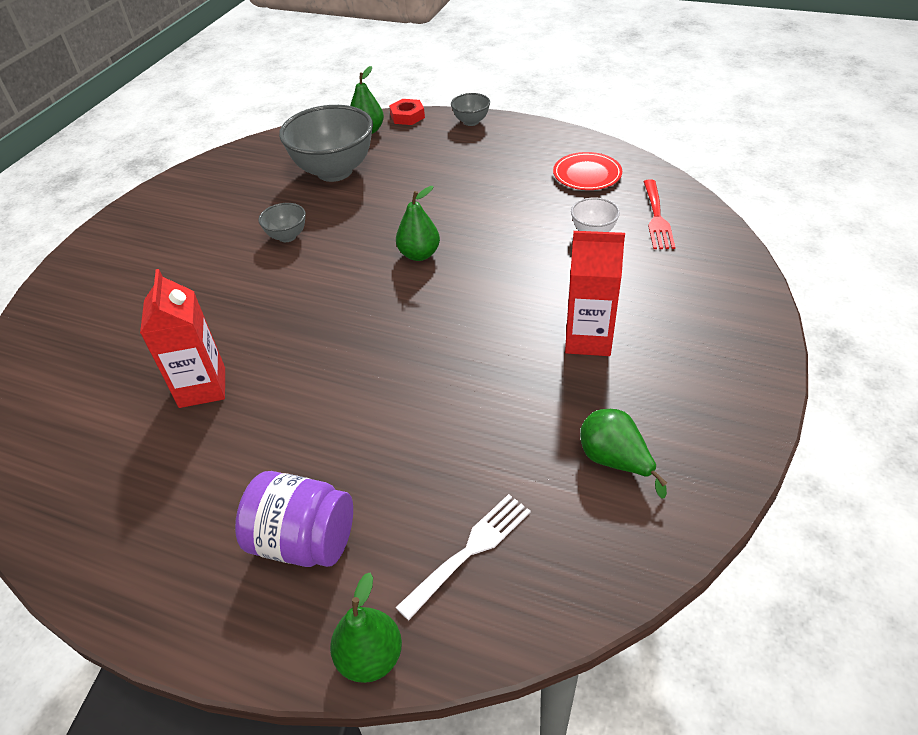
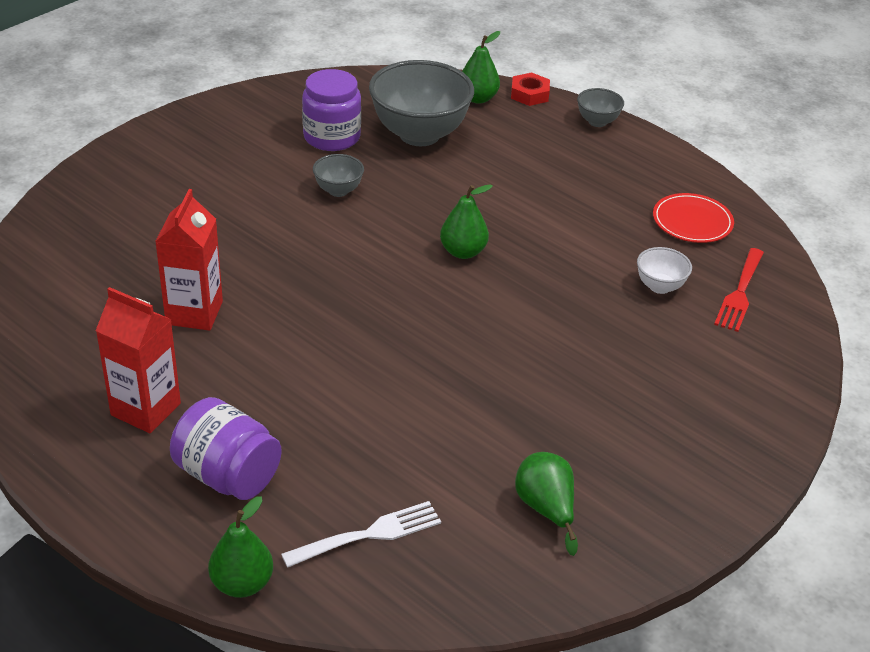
camera: 15 degrees right, 5 degrees down
red carton [565,231,625,356] -> red carton moved to [96,287,181,433]
none -> purple jar [302,69,361,151]

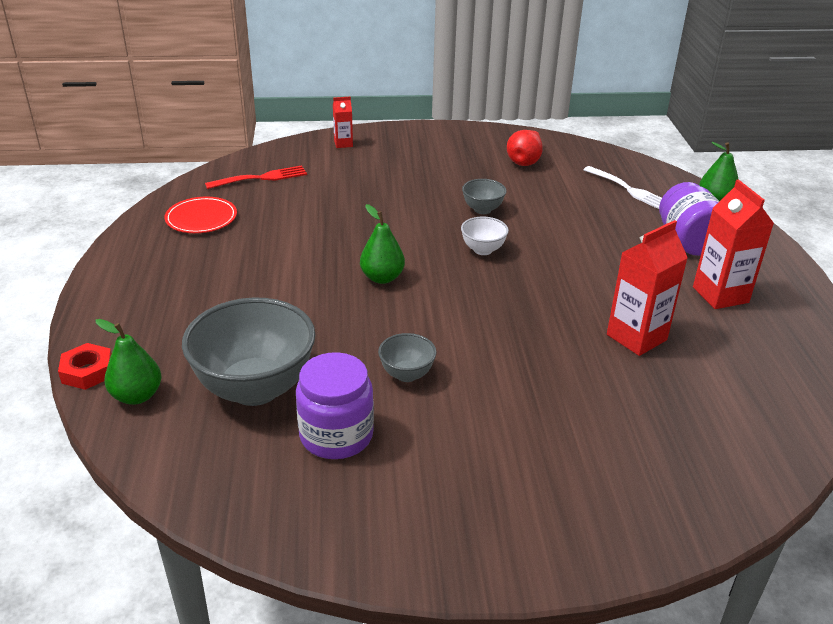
camera: 135 degrees left, 5 degrees down
white fork [281,501,441,568] -> white fork turned 150 degrees counterclockwise [583,166,662,209]
green pear [515,452,578,556] -> red pear [507,130,543,166]
grey bowl [577,88,624,127] -> grey bowl moved to [462,179,506,214]
white bowl [637,247,692,294] -> white bowl moved to [461,217,509,255]
none -> red carton [333,97,353,148]

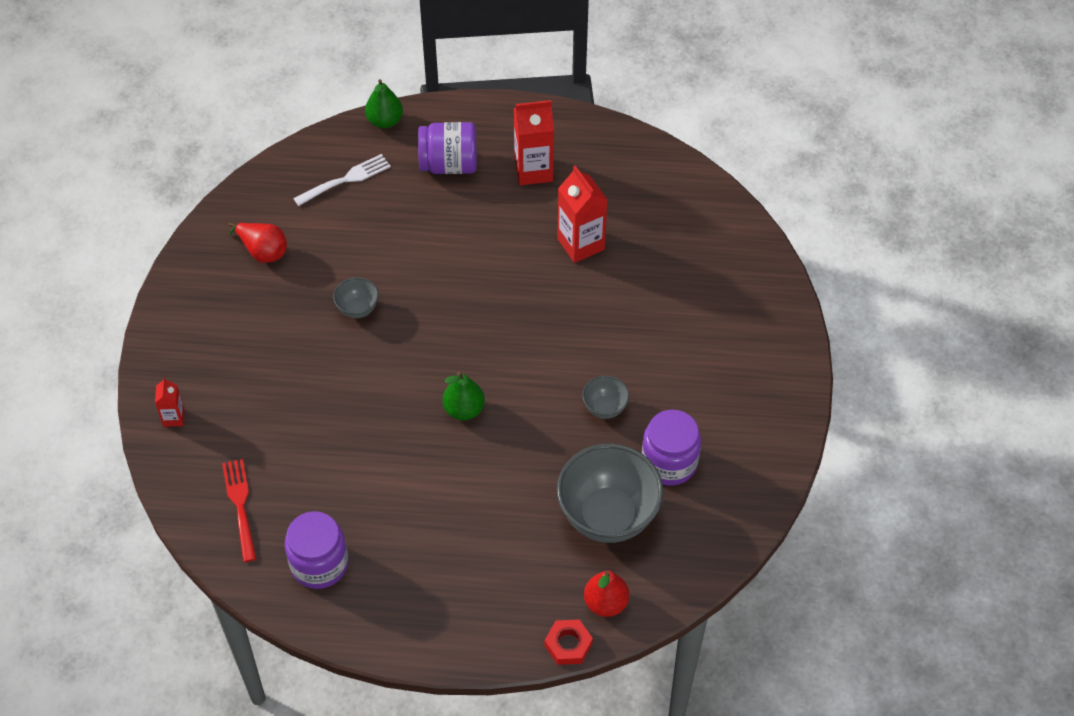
camera: 80 degrees left, 20 degrees up
green pear [95,319,162,405] -> red pear [584,570,629,617]
red plate [165,197,237,233] -> purple jar [285,511,348,589]
white bowl [461,217,509,255] -> none

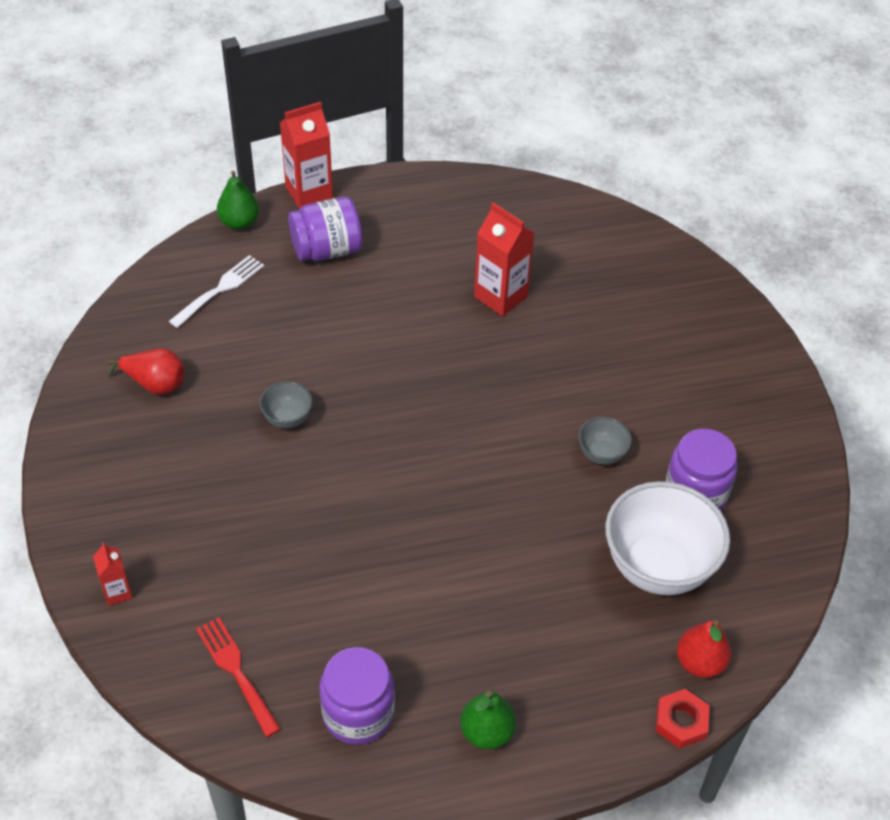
camera: 20 degrees left, 5 degrees down
green pear [443,372,485,420] -> green pear moved to [460,691,516,750]
red carton [514,100,554,185] -> red carton moved to [280,102,333,209]
grey bowl [557,444,664,543] -> white bowl [605,481,730,595]

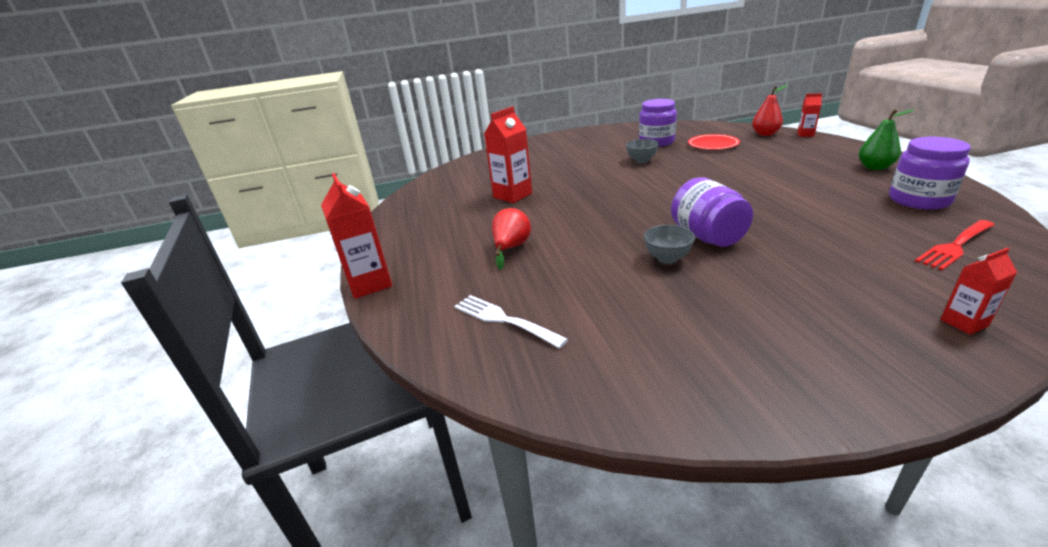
camera: 85 degrees left, 20 degrees down
red pear [107,349,184,395] -> red pear moved to [492,208,531,270]
green pear [217,171,259,230] -> none
purple jar [288,196,363,261] -> purple jar moved to [671,177,753,247]
white bowl [605,481,730,595] -> red plate [688,134,740,150]
red nut [656,689,710,748] -> red carton [797,93,822,137]

